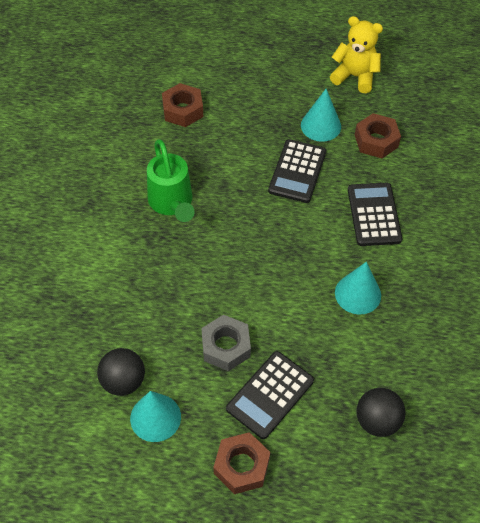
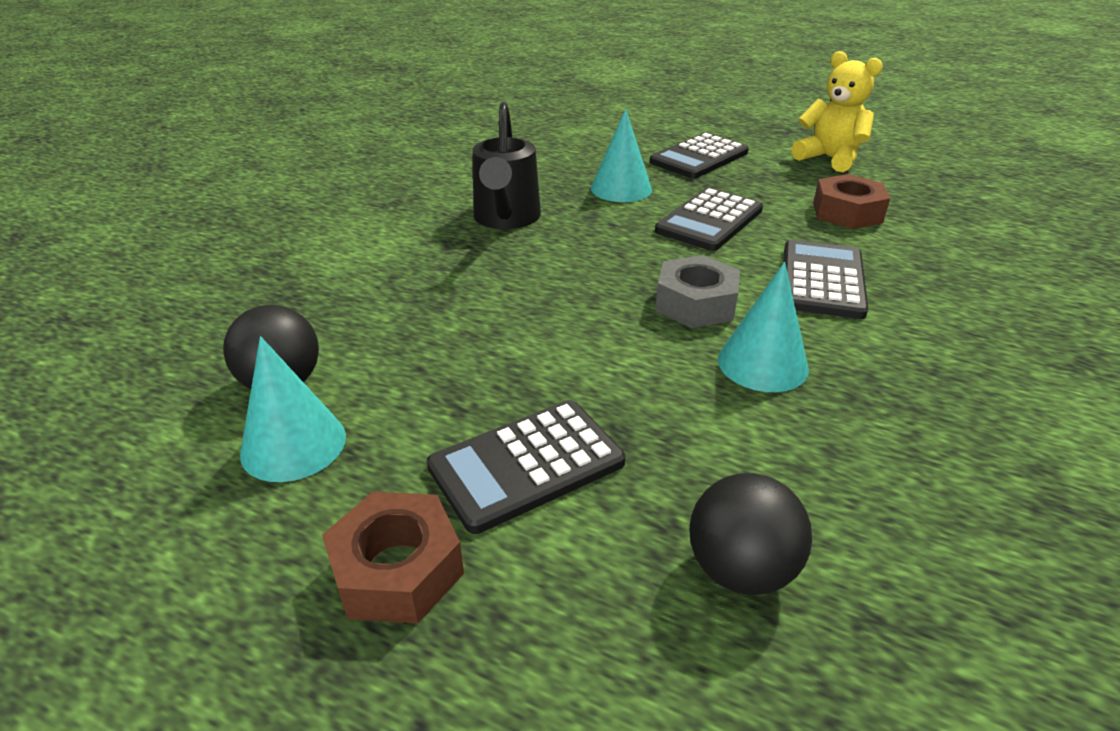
camera: 20 degrees right, 20 degrees down
green watering can [147,139,195,222] -> black watering can [473,102,541,229]
brown nut [162,83,203,127] -> none
grey nut [201,314,251,371] -> grey nut moved to [655,255,740,328]
turquoise cone [301,89,341,142] -> turquoise cone moved to [591,109,652,202]
none -> black calculator [650,133,749,179]

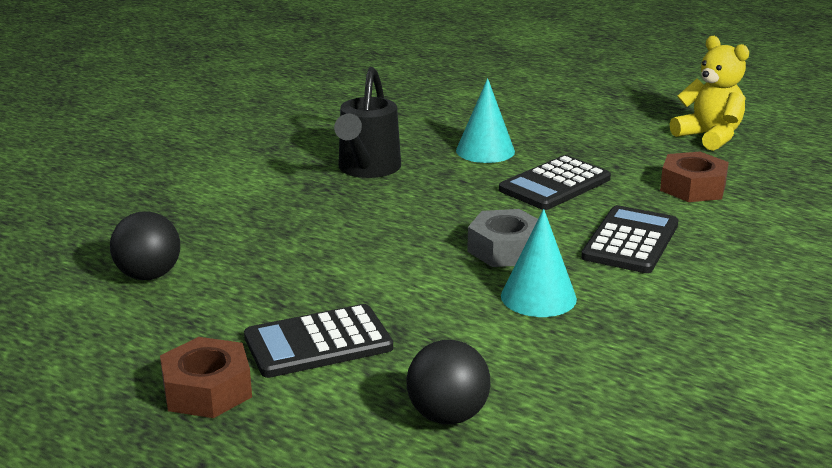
camera: 10 degrees right, 10 degrees down
turquoise cone [240,336,346,482] -> none
black calculator [650,133,749,179] -> none

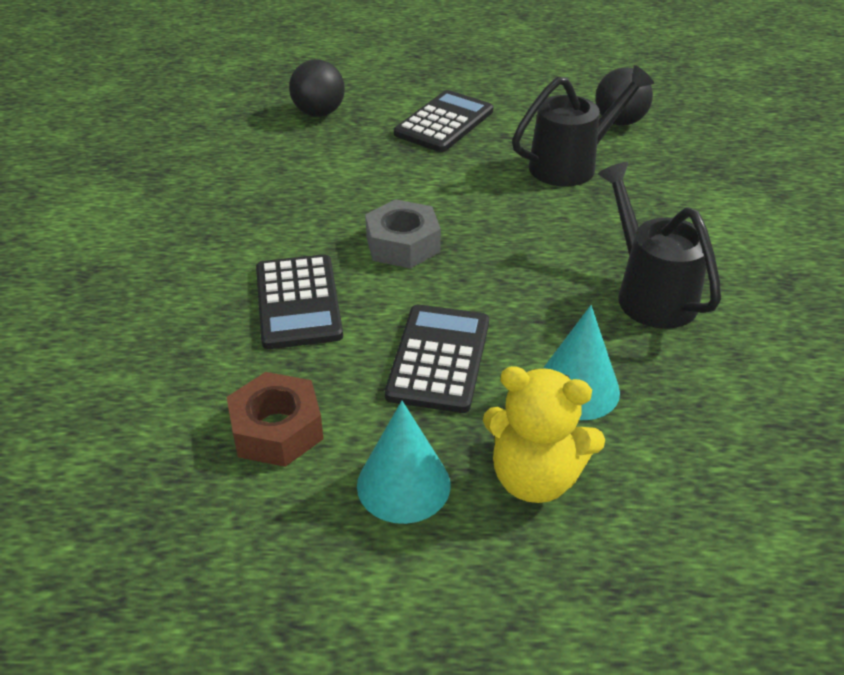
camera: 145 degrees right, 15 degrees up
brown nut [160,337,252,418] -> none
turquoise cone [501,209,577,317] -> turquoise cone moved to [357,401,451,524]
yellow teddy bear [670,36,749,151] -> yellow teddy bear moved to [483,366,605,503]
none -> black watering can [512,65,654,187]

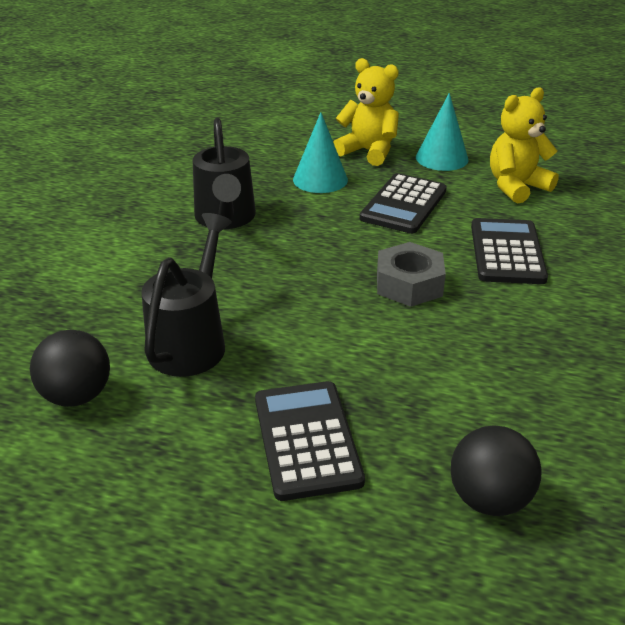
camera: 165 degrees left, 5 degrees down
brown nut [227,372,324,467] -> yellow teddy bear [490,87,559,204]
black calculator [394,90,493,152] -> black calculator turned 120 degrees clockwise [255,381,365,501]
black watering can [512,65,654,187] -> black watering can turned 120 degrees clockwise [141,213,232,377]

